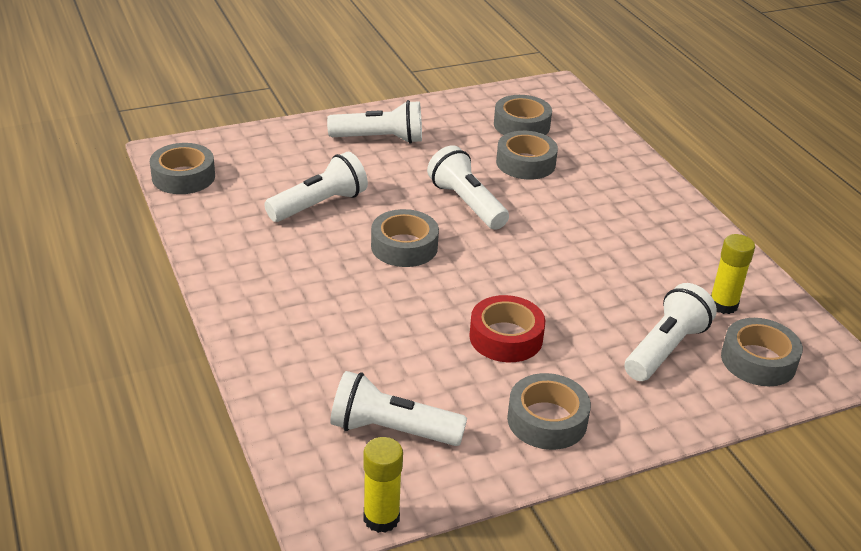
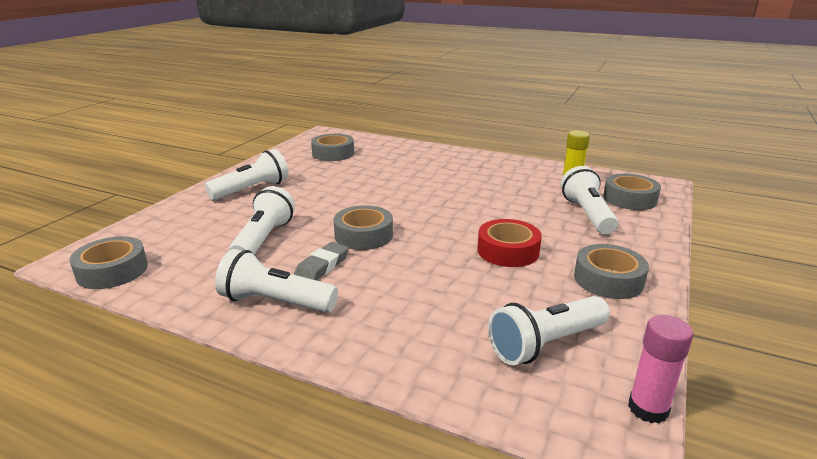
camera: 40 degrees left, 10 degrees down
yellow glue stick [363,437,403,533] -> pink glue stick [628,315,693,423]
white flashlight [427,145,509,230] -> white flashlight moved to [215,249,338,313]
grey tape [496,131,558,180] -> none
none -> grey eraser [294,242,349,280]

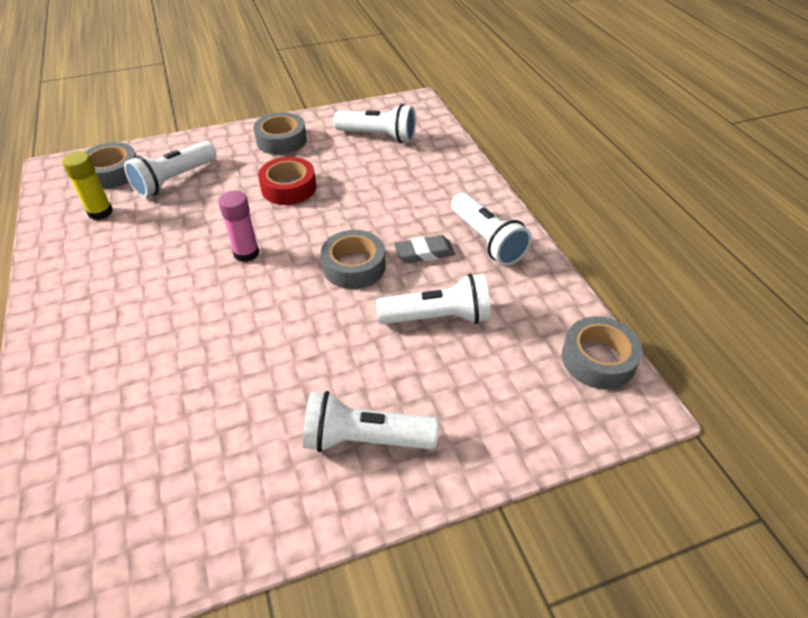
camera: 135 degrees left, 20 degrees up
white flashlight [229,186,295,255] -> white flashlight turned 150 degrees counterclockwise [376,274,491,324]
grey tape [311,134,354,161] -> none
pink glue stick [628,315,693,423] -> pink glue stick moved to [218,191,259,262]

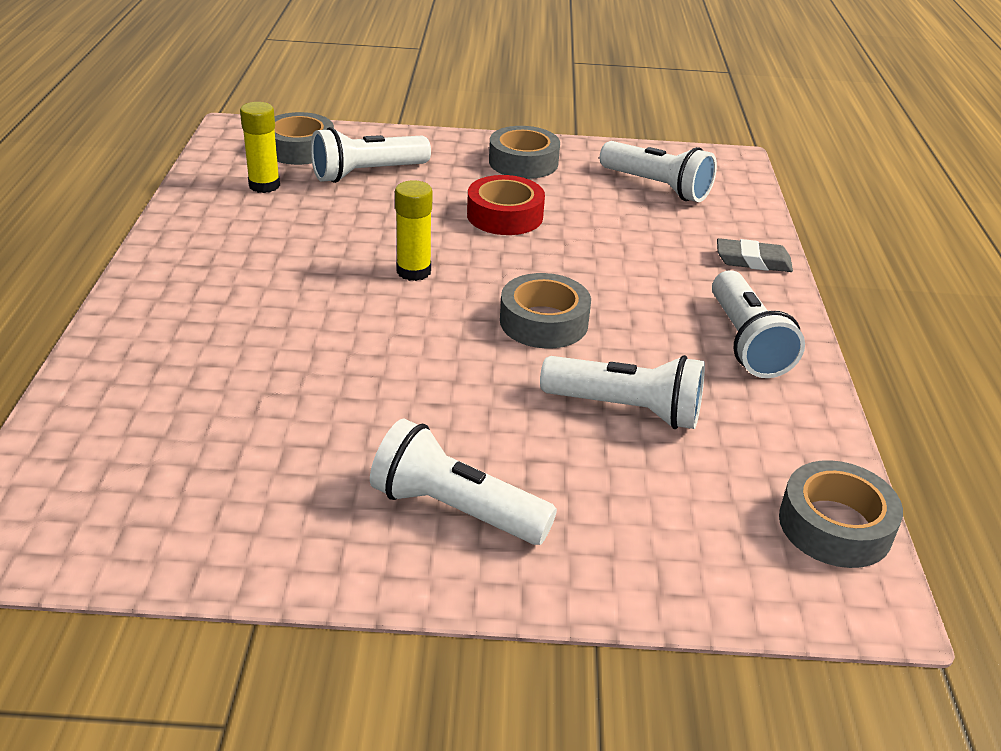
camera: 20 degrees right, 10 degrees down
pink glue stick [218,191,259,262] -> yellow glue stick [395,180,432,281]
grey eraser [394,235,455,263] -> grey eraser moved to [717,238,793,272]

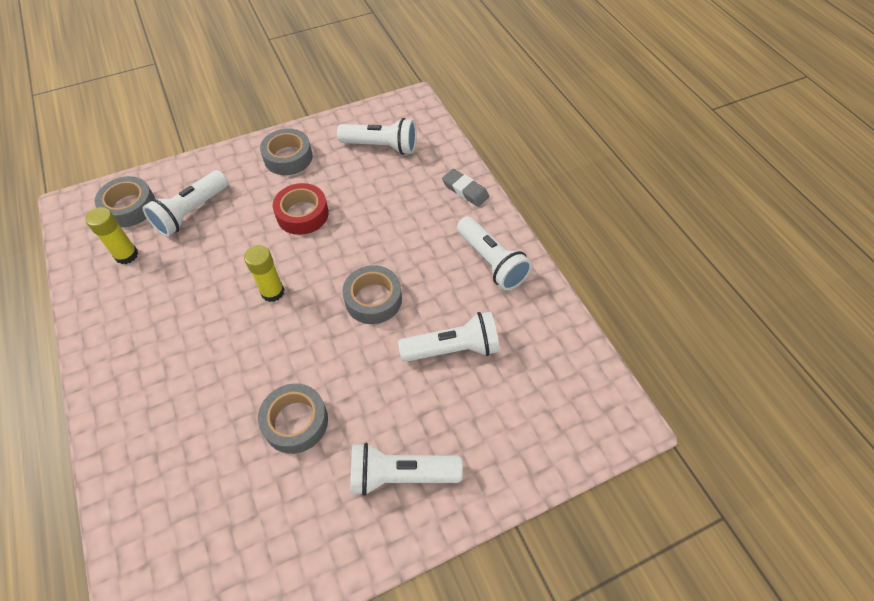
camera: 25 degrees left, 20 degrees up
grey eraser [717,238,793,272] -> grey eraser turned 60 degrees clockwise [442,169,489,207]
grey tape [779,460,903,568] -> grey tape moved to [258,383,328,454]

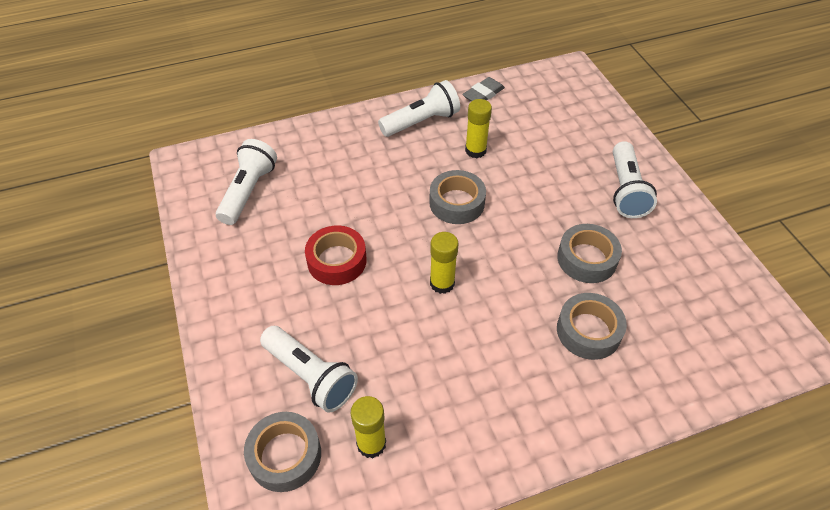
camera: 85 degrees left, 5 degrees down
grey tape [260,128,313,175] -> grey tape moved to [557,293,627,360]
white flashlight [398,311,499,362] -> none
grey eraser [442,169,489,207] -> grey eraser moved to [462,77,505,101]
none -> yellow glue stick [465,99,492,158]

